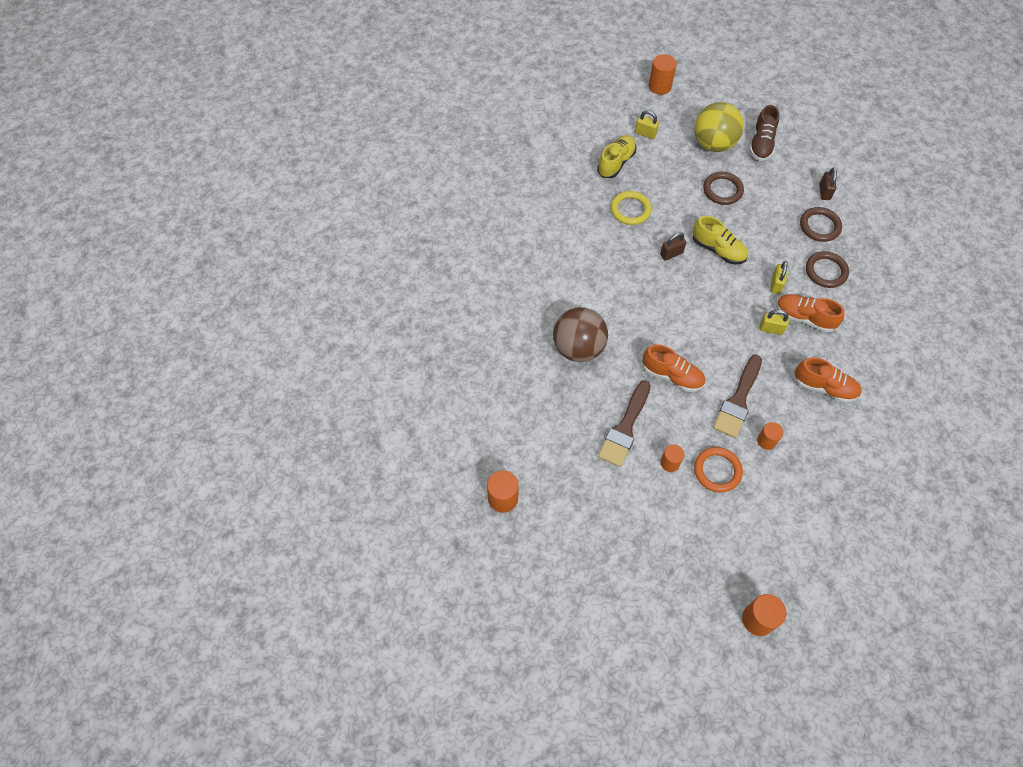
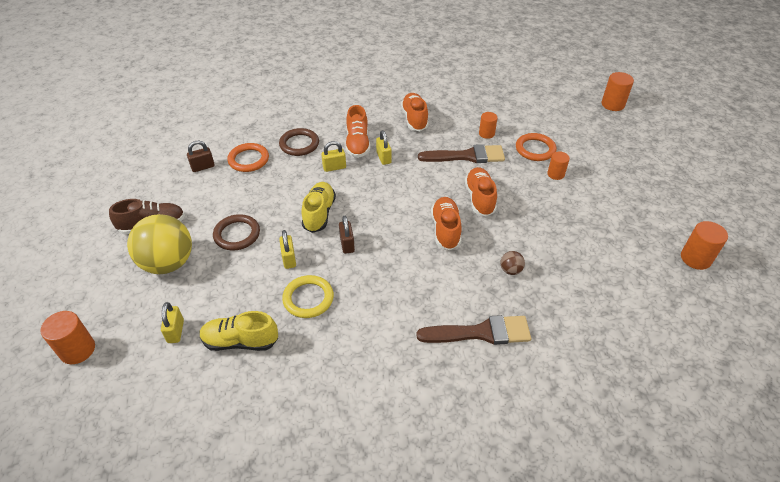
camera: 120 degrees left, 15 degrees down
brown ball [553,307,608,362] -> brown ball [500,251,525,275], size x0.41
brown brush [598,380,651,467] -> brown brush moved to [416,315,531,345]
brown padlock [660,232,686,261] -> brown padlock turned 45 degrees clockwise [339,216,355,254]
brown ring [800,207,842,242] -> orange ring [227,143,269,172]
none -> yellow padlock [279,230,296,269]
none -> orange shoe [431,197,462,250]

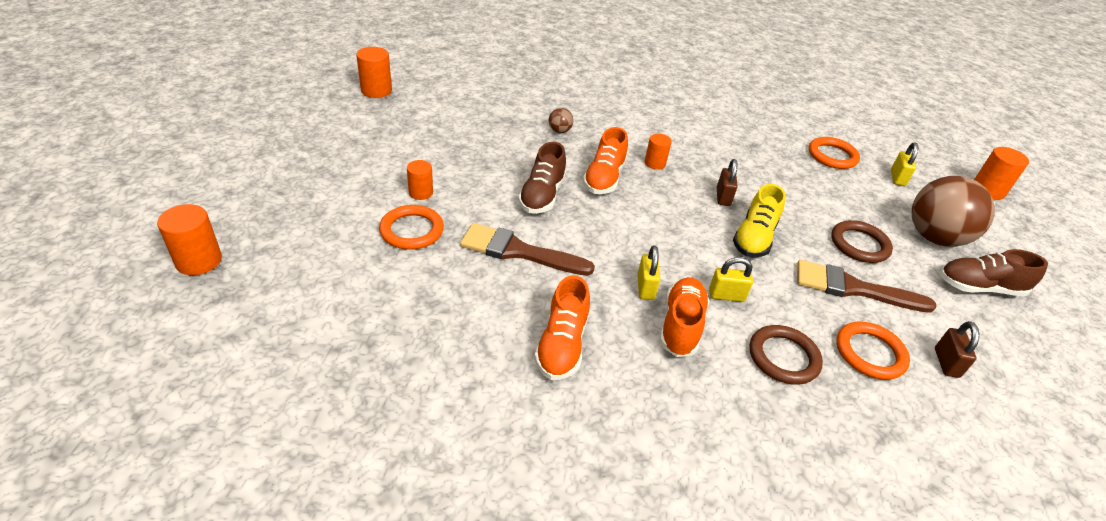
camera: 165 degrees left, 5 degrees down
yellow ball [127,214,192,274] -> brown ball [912,176,995,247]
brown padlock [187,140,215,172] -> brown padlock turned 75 degrees counterclockwise [935,321,979,378]
yellow shoe [200,311,278,351] -> orange ring [809,137,860,169]
yellow padlock [279,230,296,269] -> none
yellow ring [282,275,334,318] -> none
brown brush [416,315,531,345] -> brown brush moved to [797,260,937,313]
orange shoe [465,167,497,216] -> brown shoe [518,142,566,214]
orange cylinder [479,112,498,139] -> orange cylinder moved to [645,134,672,170]

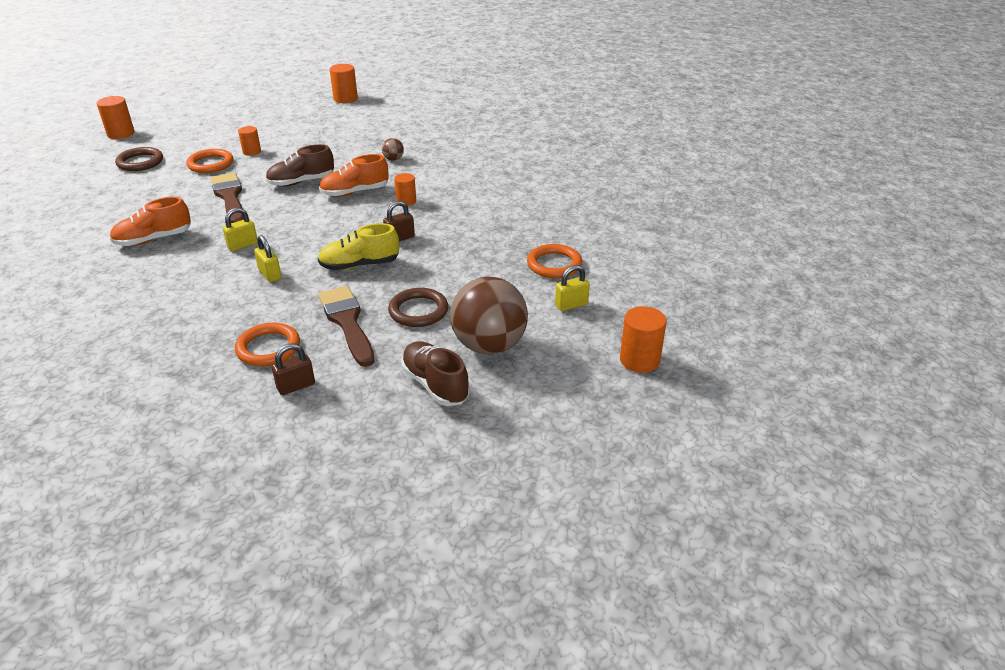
camera: 55 degrees right, 5 degrees down
orange shoe [660,277,709,357] -> none
brown ring [750,325,823,385] -> brown ring moved to [115,147,163,171]

